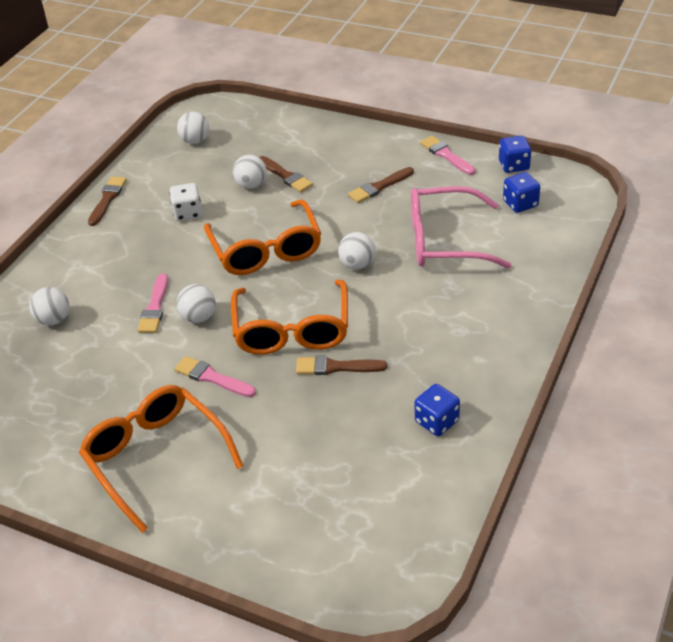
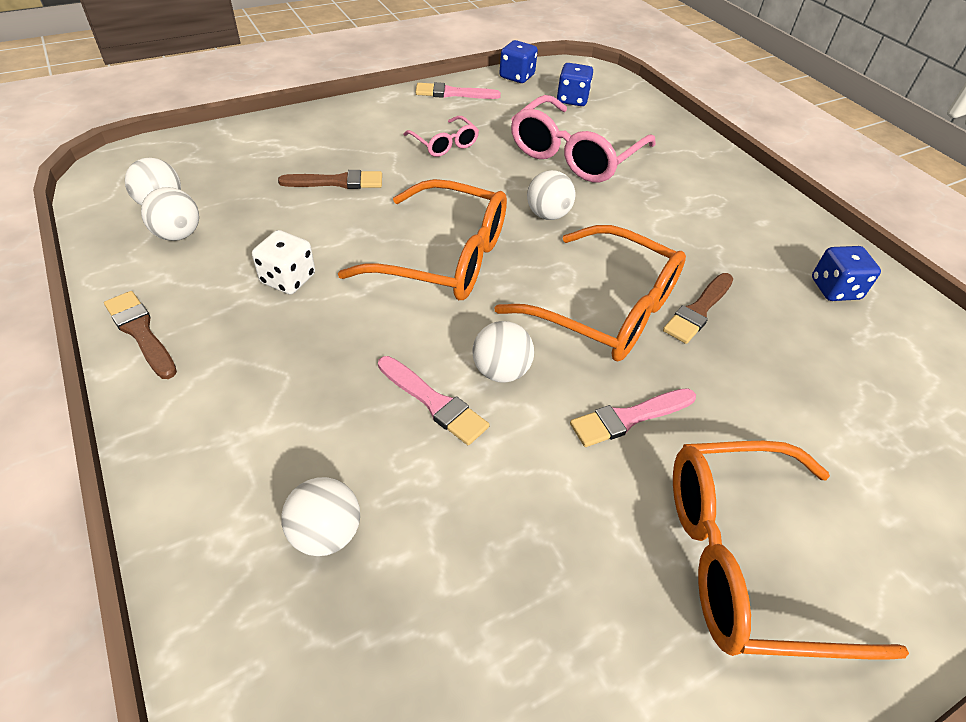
camera: 60 degrees left, 5 degrees up
white ball [233,155,267,189] -> white ball moved to [141,187,199,241]
brown brush [348,167,414,203] -> pink glasses [403,116,479,157]

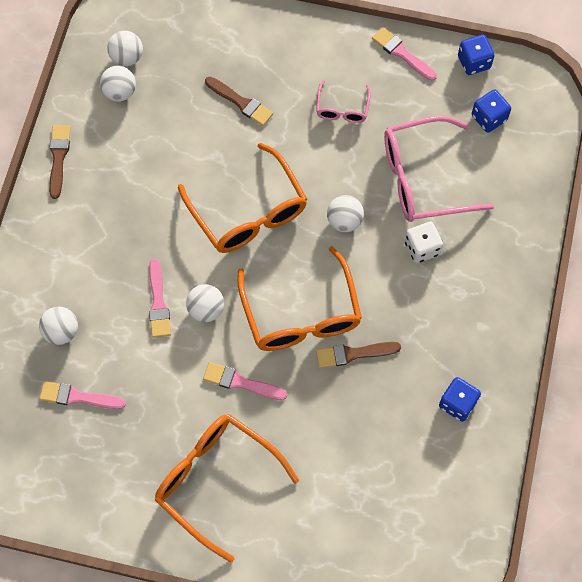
camera: 45 degrees right, 20 degrees up
white dice [252,230,315,294] -> white dice moved to [405,222,443,263]
none -> pink brush [39,381,126,409]

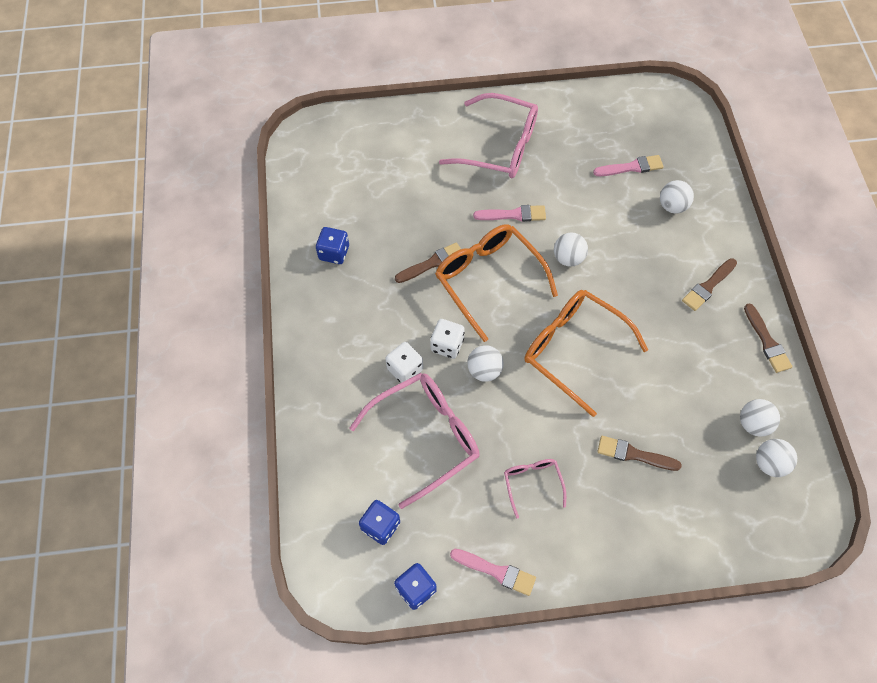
camera: 160 degrees right, 5 degrees down
pink brush [149,259,171,338] -> none
orange glasses [155,414,299,563] -> pink glasses [439,93,538,178]
none -> white dice [430,319,465,359]
none -> brown brush [682,258,737,311]

